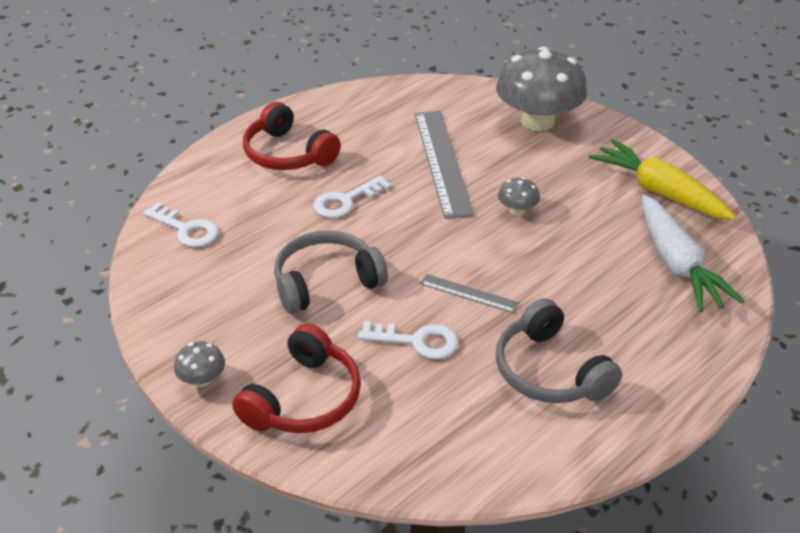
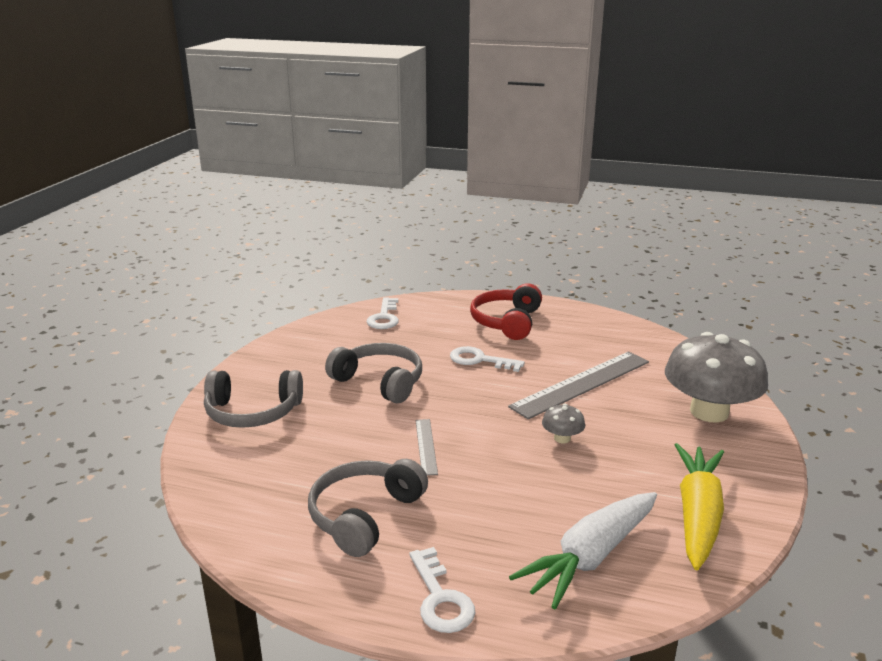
camera: 60 degrees right, 15 degrees down
grey mushroom [174,341,225,387] -> none
red headphones [232,323,361,433] -> grey headphones [204,370,303,428]
white key [358,321,459,359] -> white key moved to [409,547,475,633]

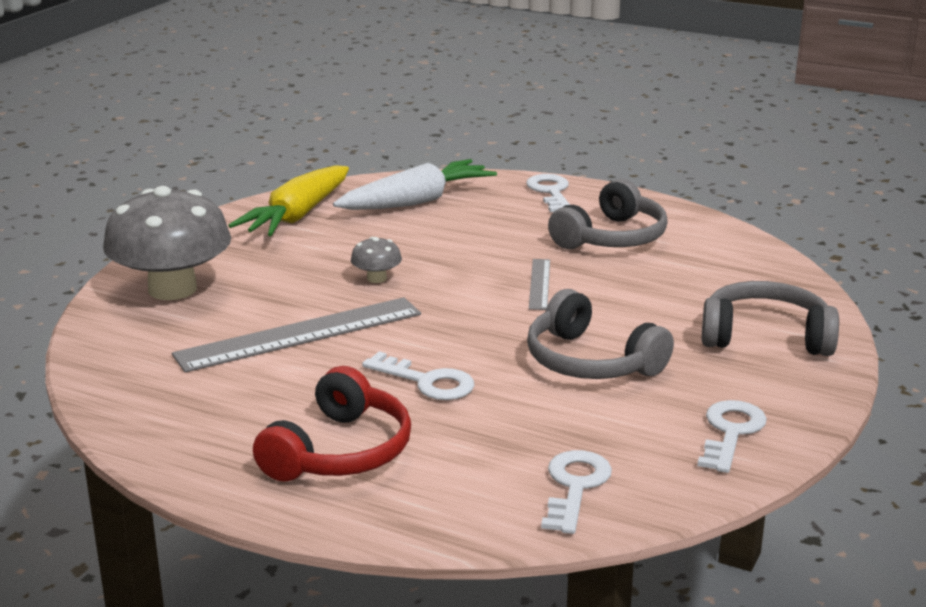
camera: 170 degrees left, 0 degrees up
none -> white key [697,400,767,473]

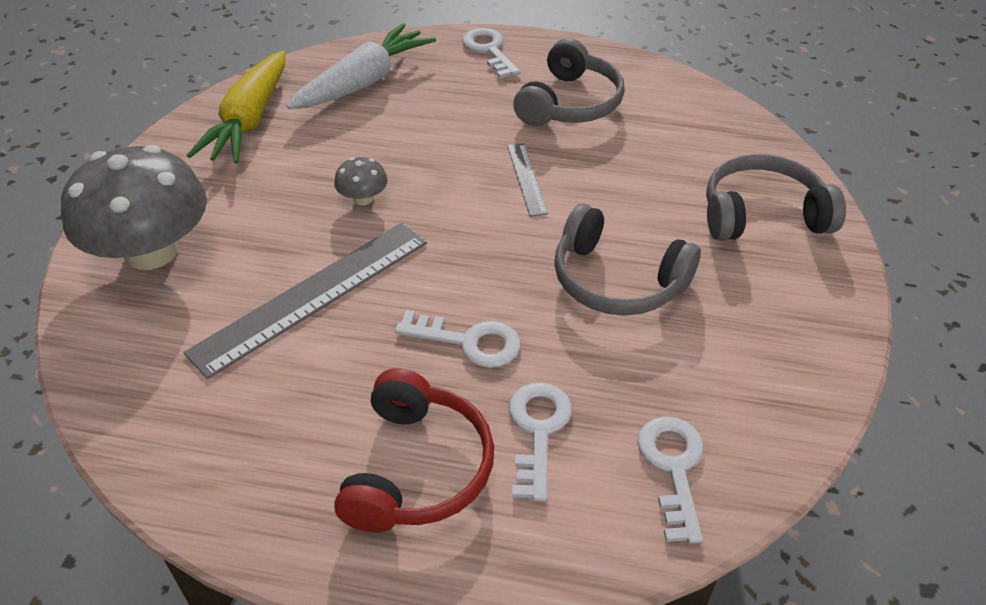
camera: 15 degrees left, 20 degrees up
white key [697,400,767,473] -> white key moved to [509,382,572,502]

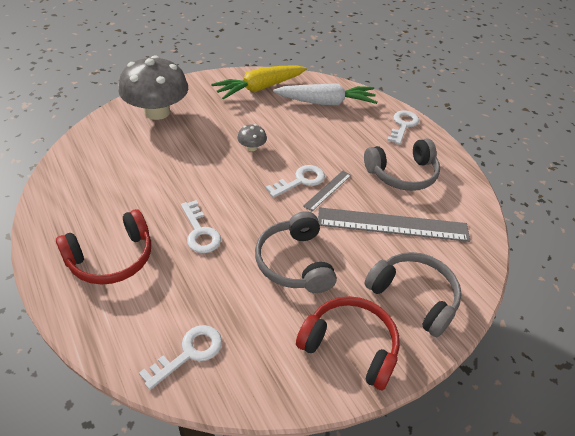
camera: 45 degrees right, 0 degrees up
grey ruler [183,223,427,379] -> grey ruler moved to [318,207,470,242]
white key [509,382,572,502] -> white key moved to [265,165,325,198]
none -> red headphones [296,296,400,390]

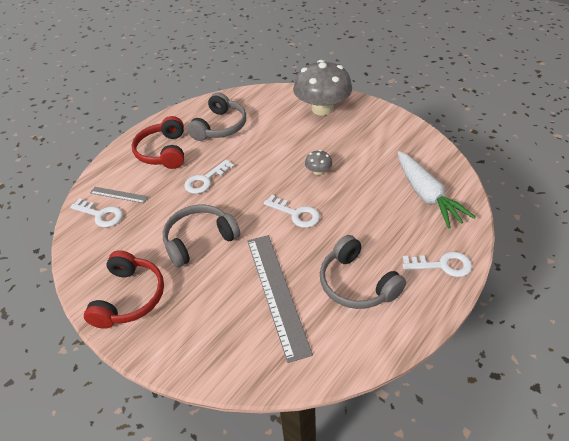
camera: 75 degrees right, 0 degrees up
red headphones [56,209,151,285] -> red headphones turned 45 degrees clockwise [132,116,184,169]
yellow carrot [211,66,307,100] -> none
grey ruler [303,171,351,211] -> grey ruler moved to [90,187,148,203]
grey headphones [364,252,462,337] -> grey headphones moved to [187,92,246,141]

